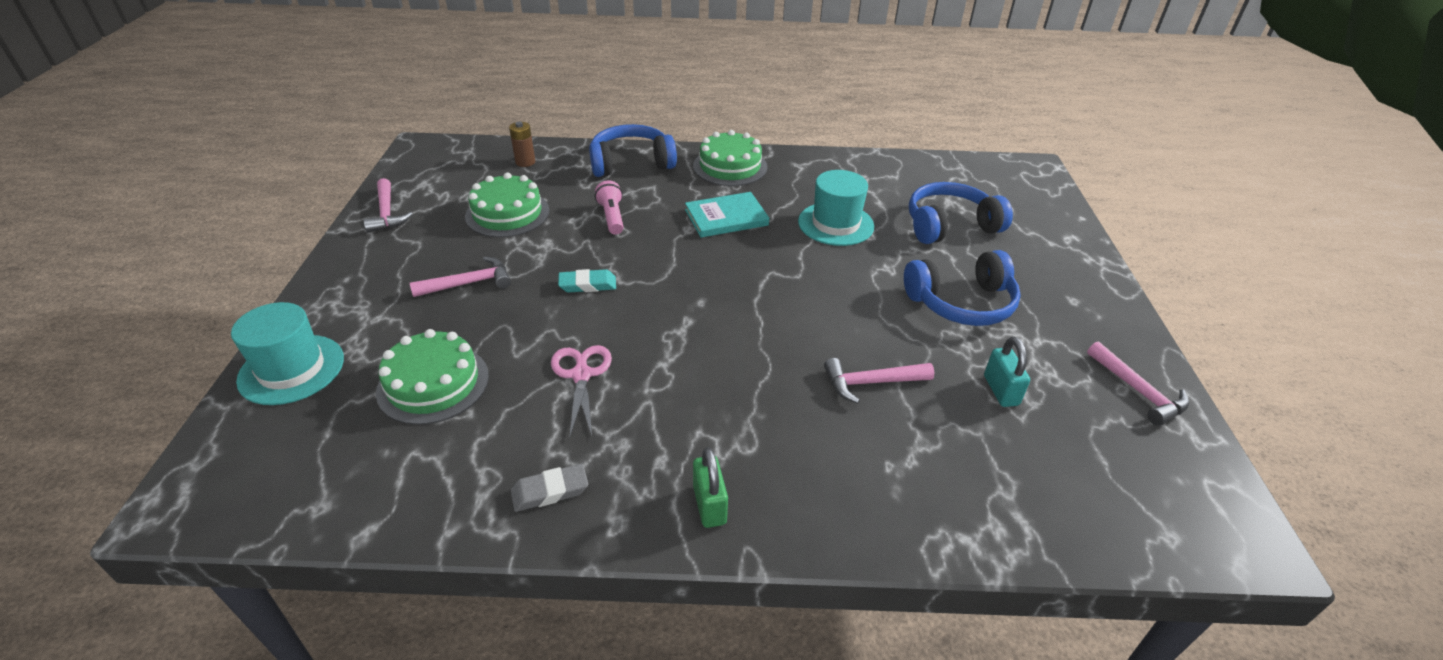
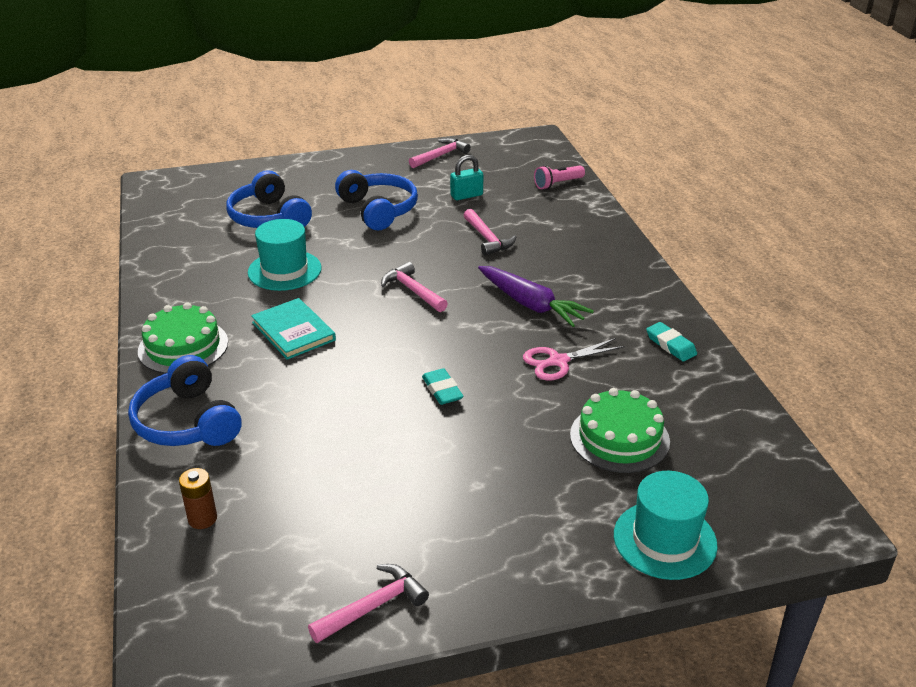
camera: 105 degrees left, 5 degrees down
pink hammer [410,256,511,297] -> pink hammer moved to [381,262,448,312]
green cake [465,173,550,237] -> none
grey eraser [511,464,588,512] -> turquoise eraser [646,322,697,361]
pink flashlight [595,180,624,235] -> pink flashlight moved to [534,165,585,189]
green padlock [693,447,728,528] -> none
none -> purple carrot [478,266,594,327]

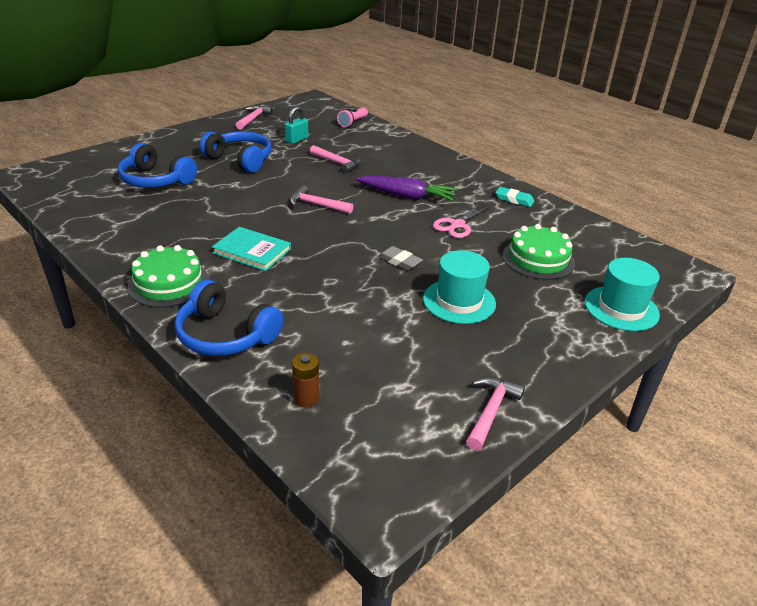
camera: 30 degrees left, 0 degrees up
turquoise hat [248,219,322,291] -> turquoise hat moved to [423,250,496,324]
turquoise eraser [422,368,464,405] -> grey eraser [378,246,423,270]

